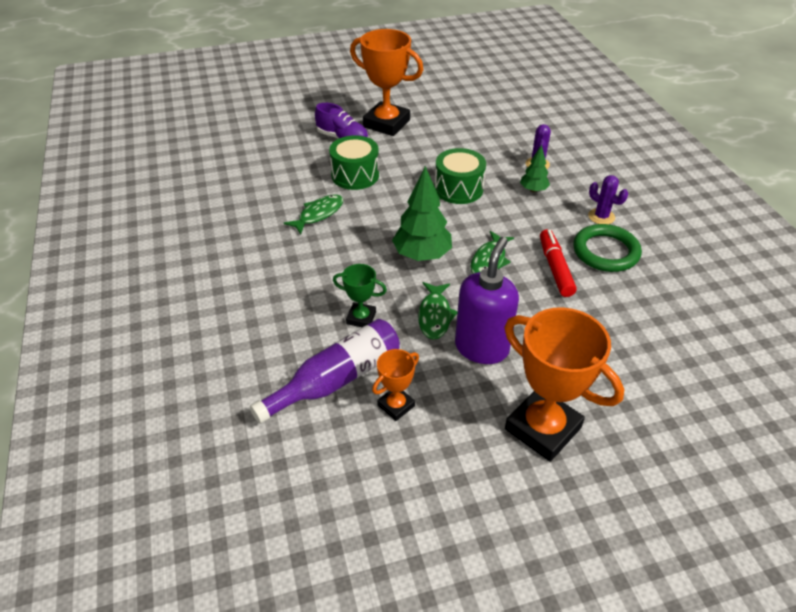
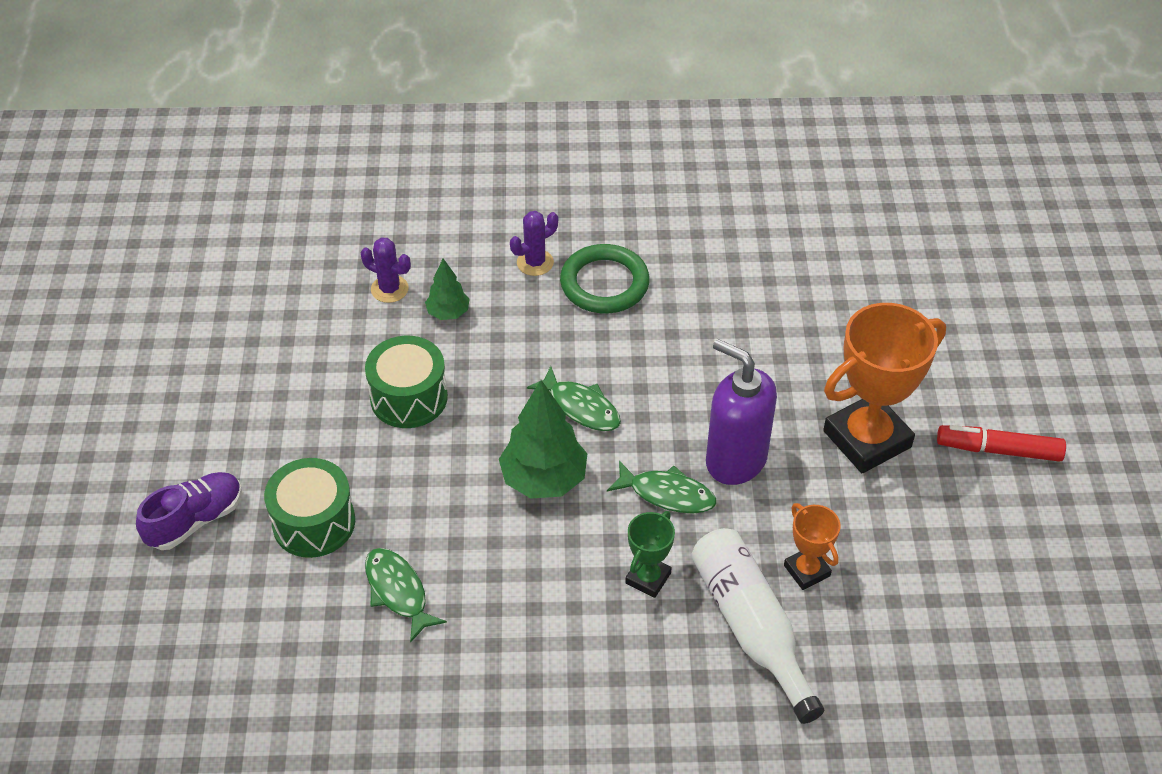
camera: 75 degrees left, 5 degrees up
purple bottle [250,319,400,424] -> white bottle [691,528,824,724]
orange trophy [350,29,423,136] -> none
red marker [540,229,577,297] -> red marker moved to [937,425,1066,462]

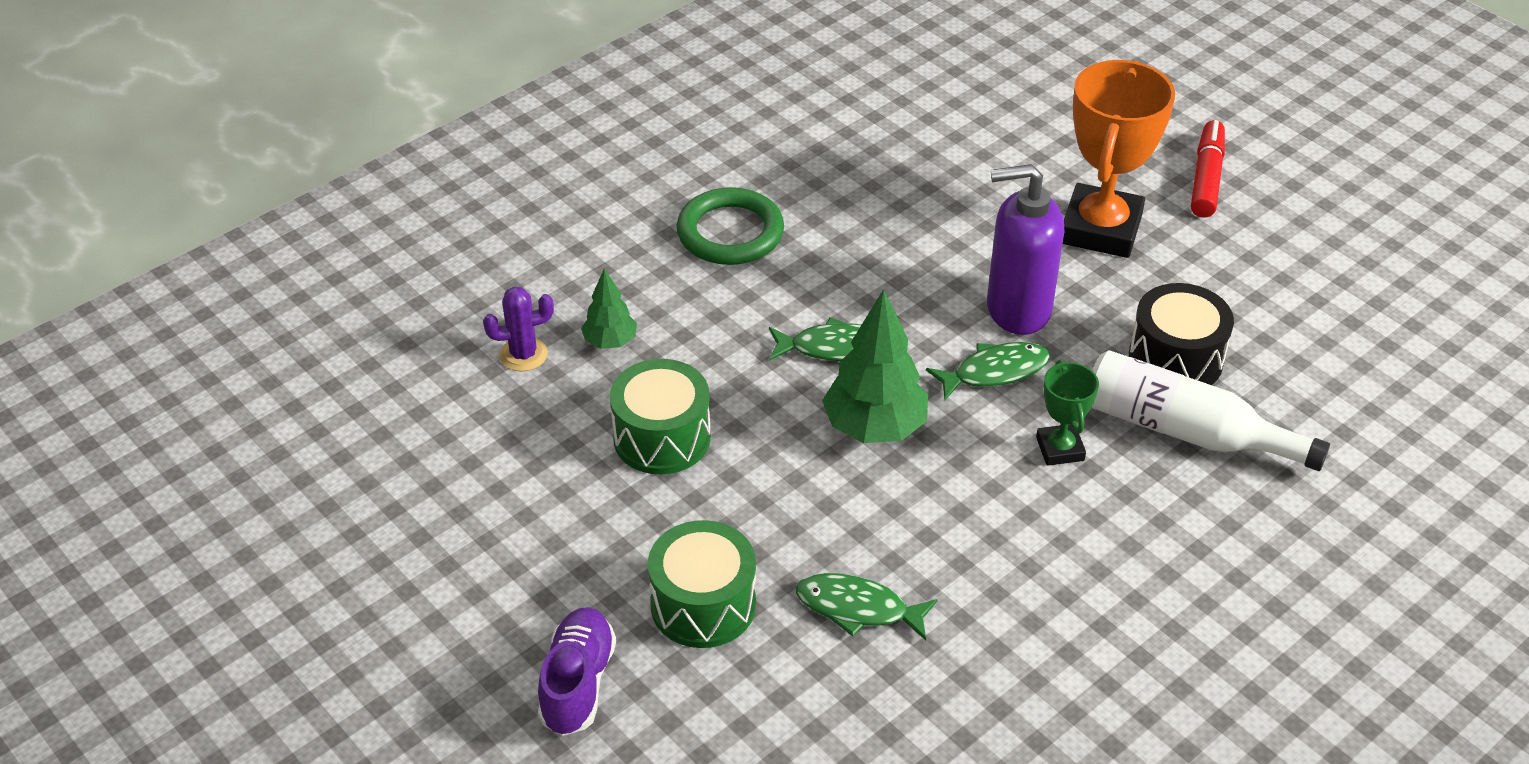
camera: 40 degrees left, 5 degrees down
purple cactus [510,211,558,276] -> none
orange trophy [784,503,841,590] -> black drum [1129,283,1234,385]
red marker [937,425,1066,462] -> red marker turned 135 degrees clockwise [1191,120,1225,218]

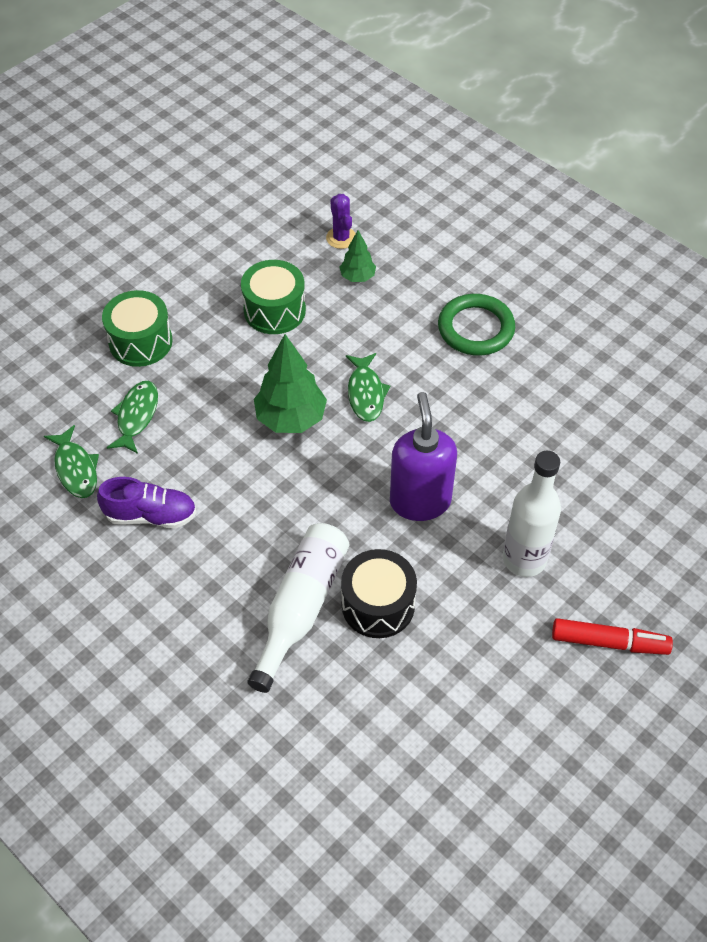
camera: 85 degrees right, 10 degrees up
purple shoe [538,607,616,736] -> purple shoe moved to [97,477,196,528]
green fish [926,342,1050,400] -> green fish moved to [44,425,99,498]
green trophy [1036,360,1099,466] -> none
orange trophy [1063,60,1175,258] -> white bottle [503,451,561,577]

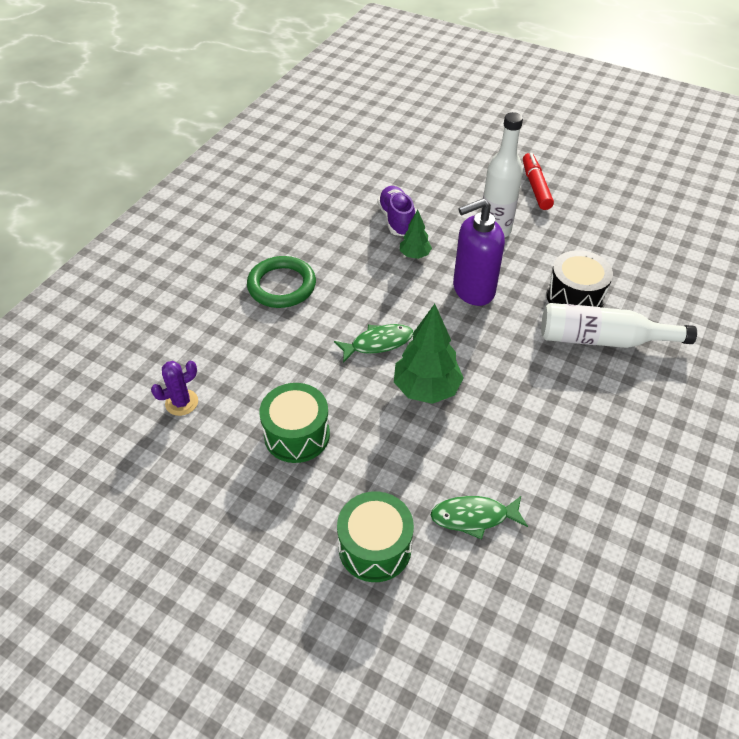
camera: 105 degrees left, 5 degrees down
green fish [44,425,99,498] -> none
purple shoe [97,477,196,528] -> purple shoe moved to [377,186,415,236]
green tree [340,230,376,282] -> green tree moved to [400,210,432,259]

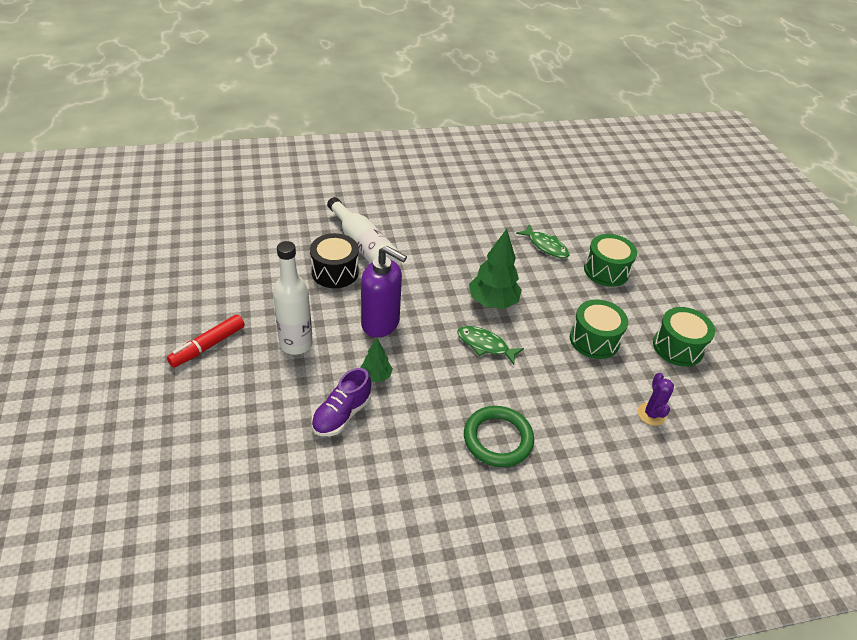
camera: 135 degrees left, 5 degrees down
purple cactus [151,360,198,416] -> purple cactus turned 75 degrees clockwise [638,373,674,426]
none -> green drum [653,307,715,367]

